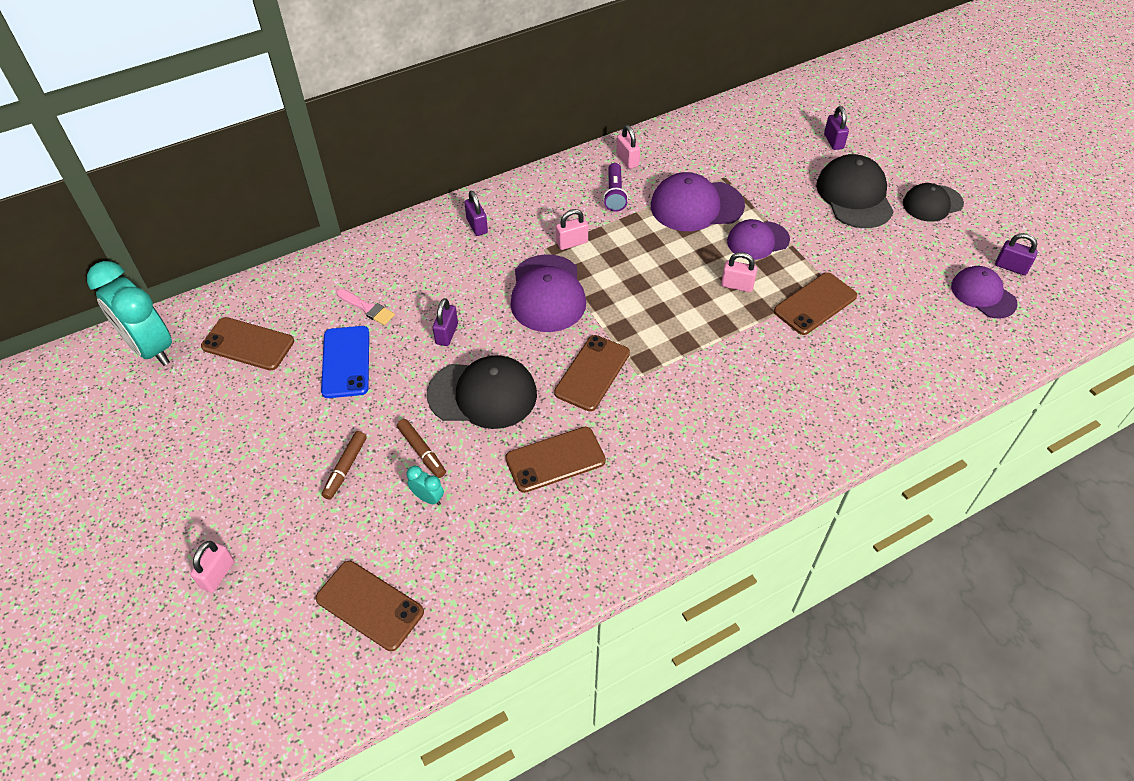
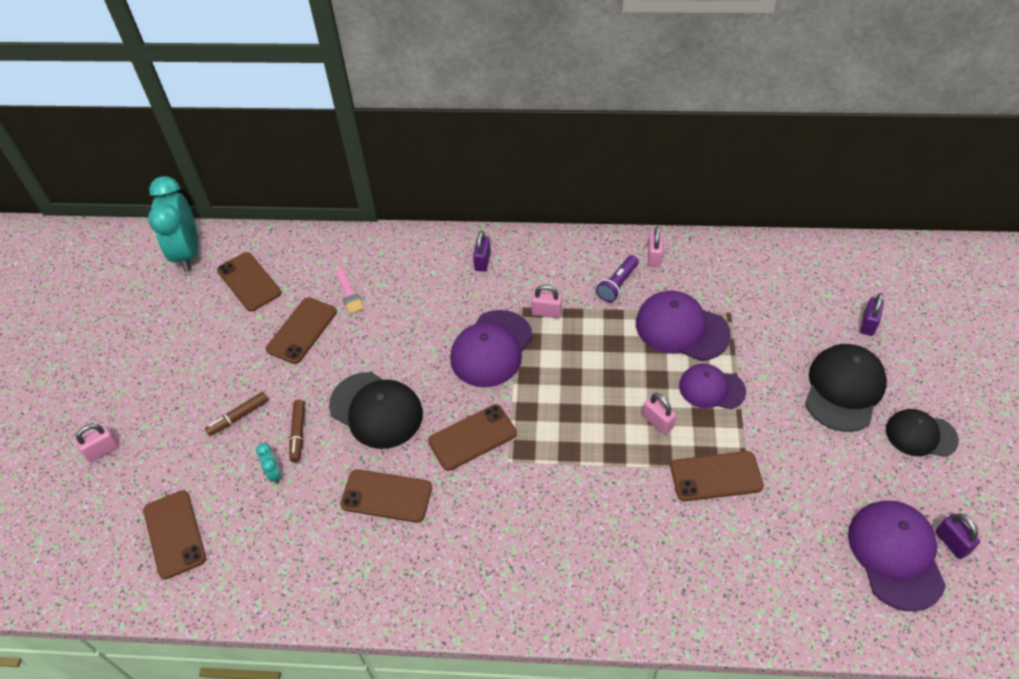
camera: 35 degrees right, 0 degrees up
blue phone [321,326,369,398] -> brown phone [266,297,337,364]
purple padlock [433,298,458,346] -> none
purple cap [951,266,1017,318] -> purple cap [848,501,946,611], size x1.52

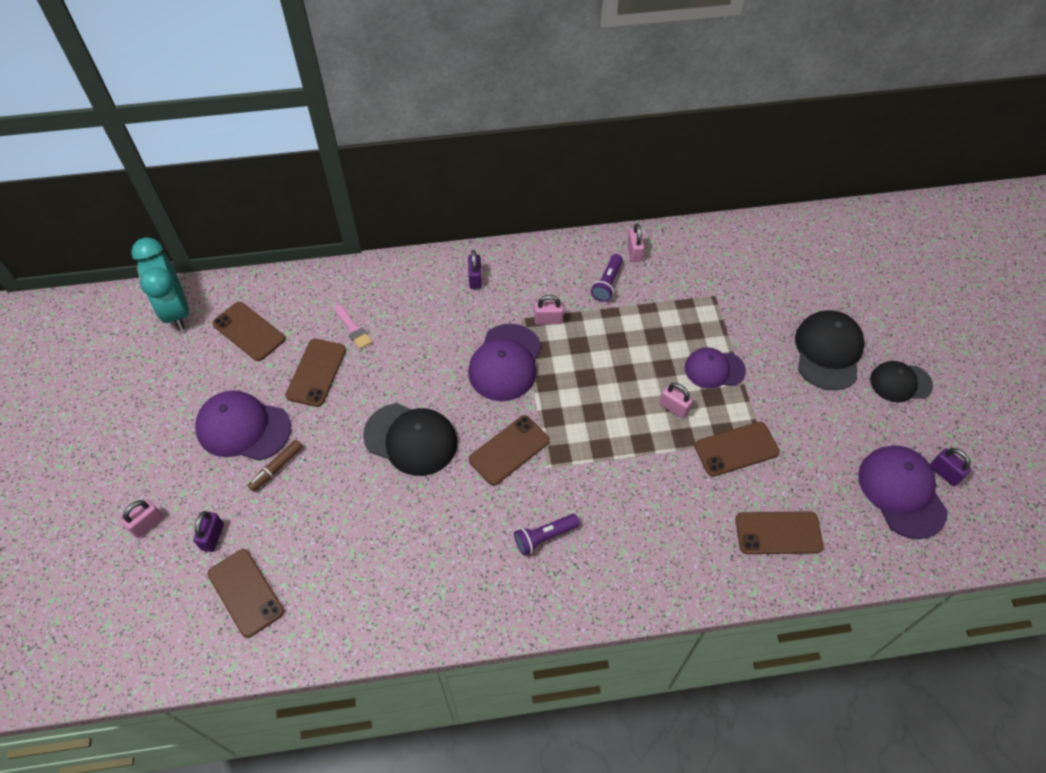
camera: 15 degrees left, 5 degrees up
turquoise clock [256,443,282,484] -> none
brown marker [289,400,305,462] -> none
brown phone [340,469,432,523] -> brown phone moved to [735,511,824,554]
purple cap [636,291,731,361] -> purple cap moved to [195,390,291,461]
purple padlock [860,293,884,336] -> purple padlock moved to [193,511,224,552]
none -> purple flashlight [514,514,580,555]

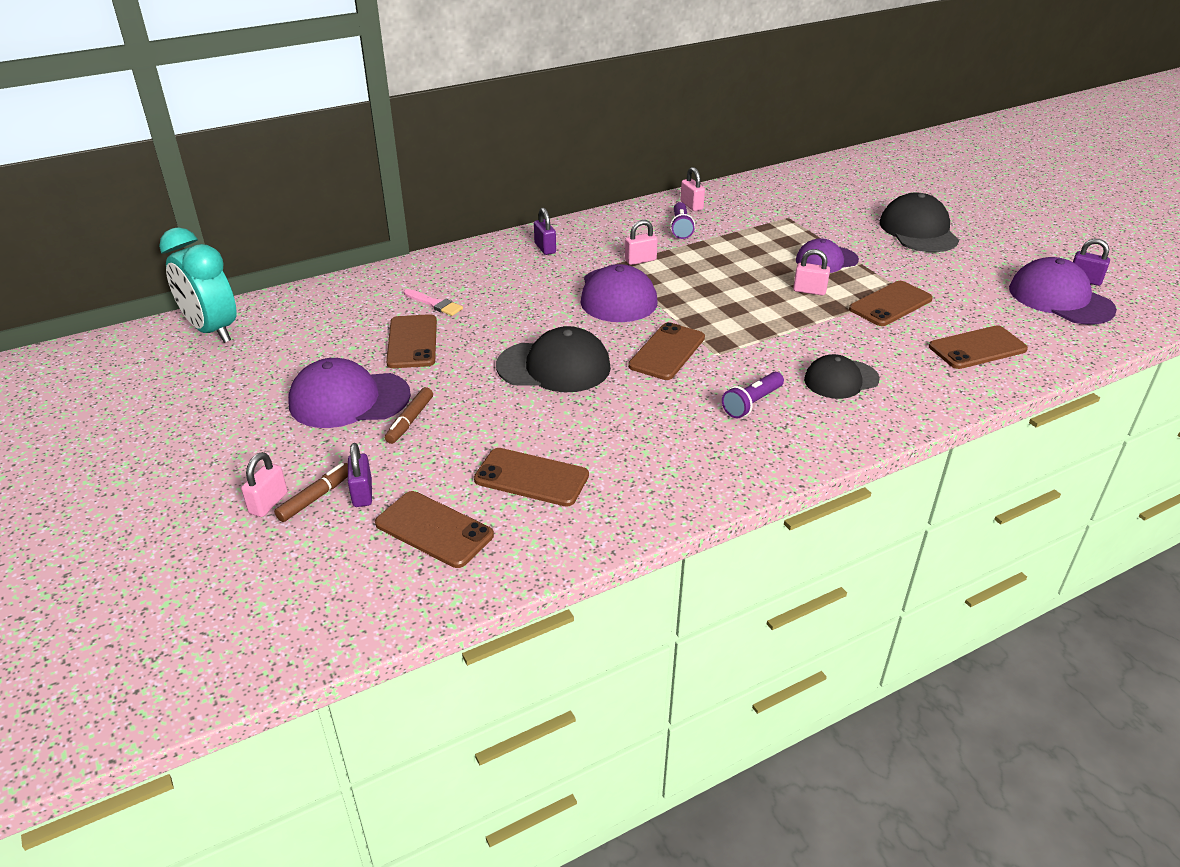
camera: 20 degrees left, 20 degrees down
brown phone [212,302,285,361] -> brown phone moved to [474,448,589,507]
black cap [870,361,933,403] -> black cap moved to [804,354,880,399]
none -> brown marker [274,463,348,522]

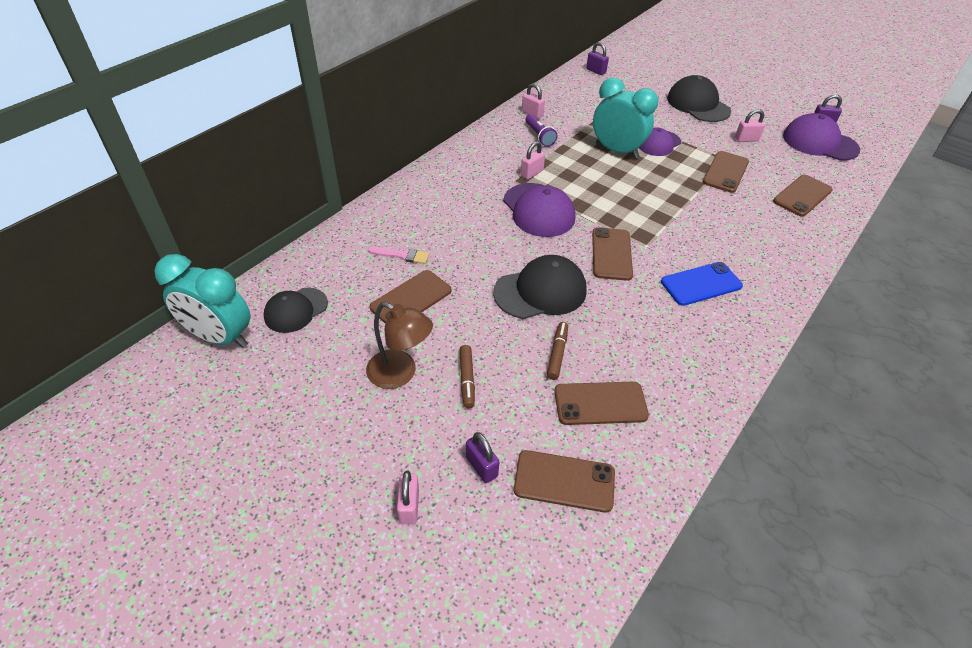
camera: 25 degrees left, 10 degrees up
brown marker [274,463,348,522] -> brown marker moved to [547,322,568,380]
purple cap [288,358,411,428] -> brown lamp [366,302,433,389]
brown phone [386,314,437,368] -> brown phone turned 75 degrees clockwise [370,270,451,323]
purple padlock [534,208,556,255] -> purple padlock moved to [586,42,609,75]
purple flashlight [722,372,784,418] -> blue phone [661,262,743,306]
pink padlock [793,249,830,295] -> pink padlock moved to [735,109,765,142]
black cap [804,354,880,399] -> black cap moved to [264,288,328,333]
none -> turquoise clock [593,78,658,159]

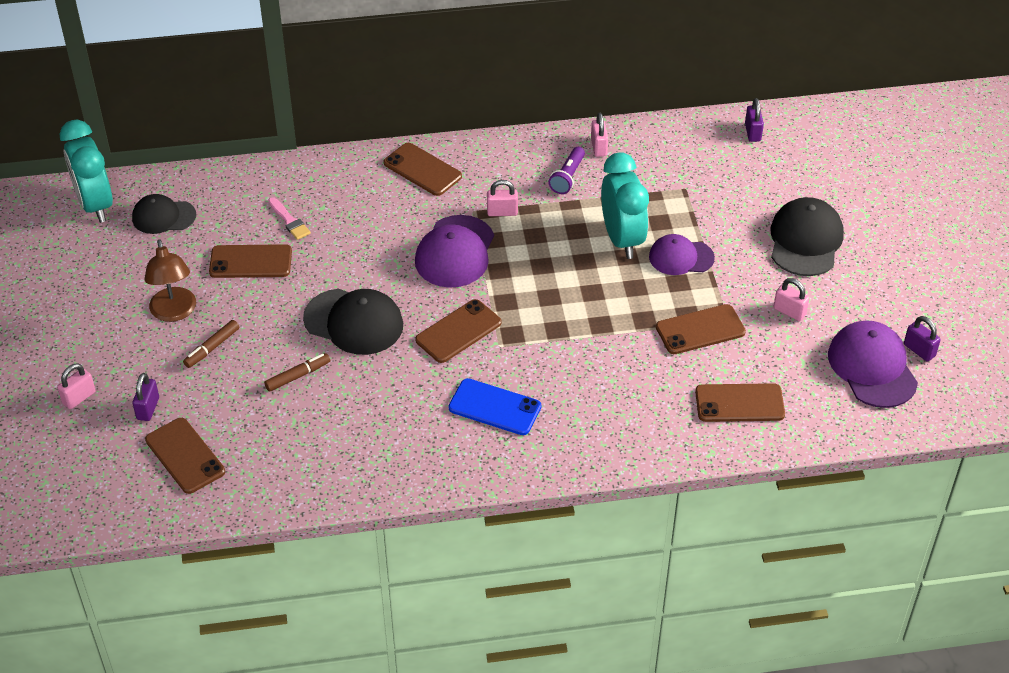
camera: 45 degrees right, 0 degrees up
brown phone [554,382,649,425] -> brown phone moved to [384,143,462,196]

